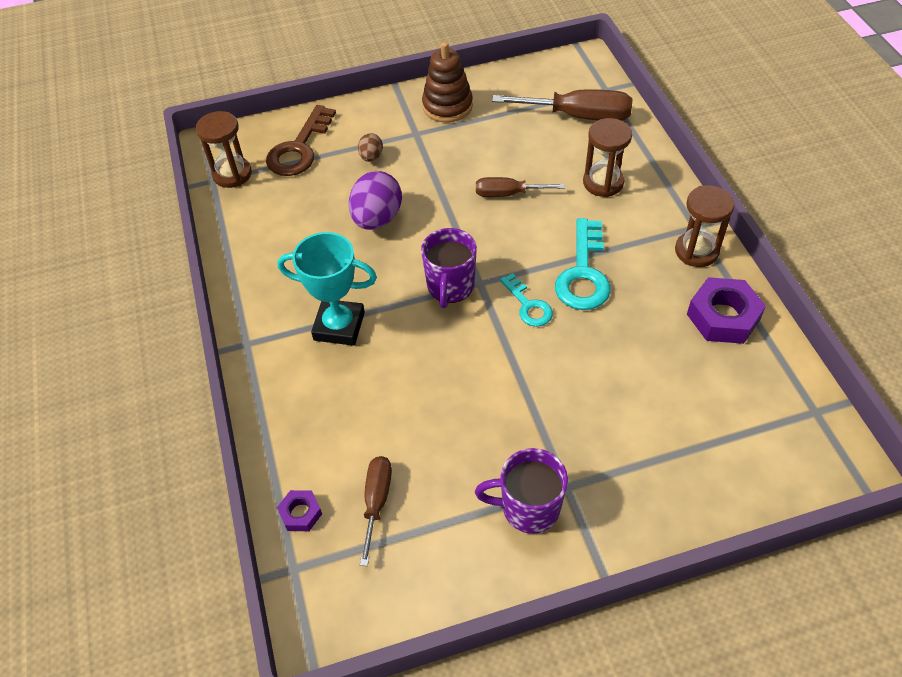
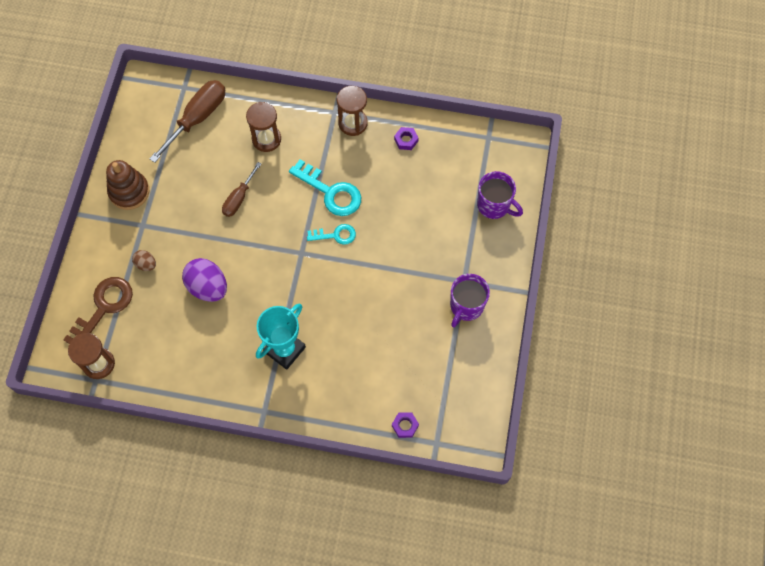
camera: 65 degrees left, 15 degrees up
brown key [266,105,336,176] -> brown key turned 105 degrees counterclockwise [63,277,133,344]
brown screwdriver [360,456,392,566] -> none
purple mug [421,228,477,308] -> purple mug moved to [477,171,523,219]
purple nut [687,277,766,344] -> purple nut [394,127,419,150], size x0.53

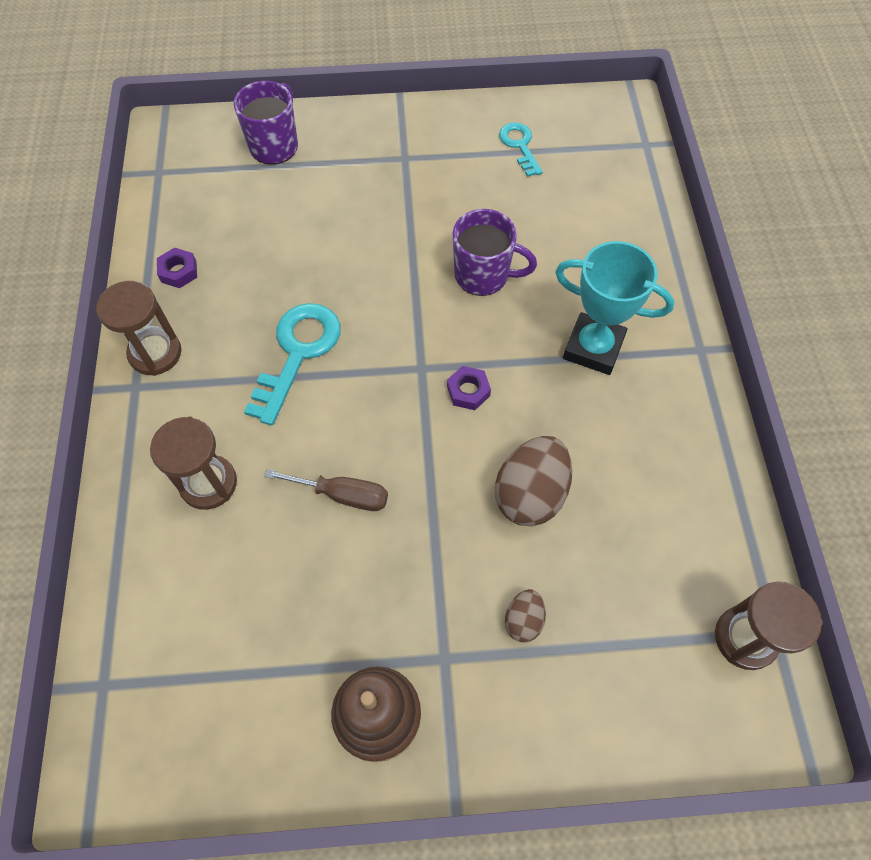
camera: 105 degrees left, 5 degrees down
brown key [63,277,133,344] -> none
brown screwdriver [149,80,225,163] -> none
purple egg [182,258,227,302] -> brown egg [495,436,572,526]
turquoise key [307,224,356,245] -> turquoise key moved to [499,122,543,177]
purple nut [392,412,419,438] -> purple nut moved to [447,366,491,410]
purple mug [450,274,490,328] -> purple mug moved to [453,209,537,296]

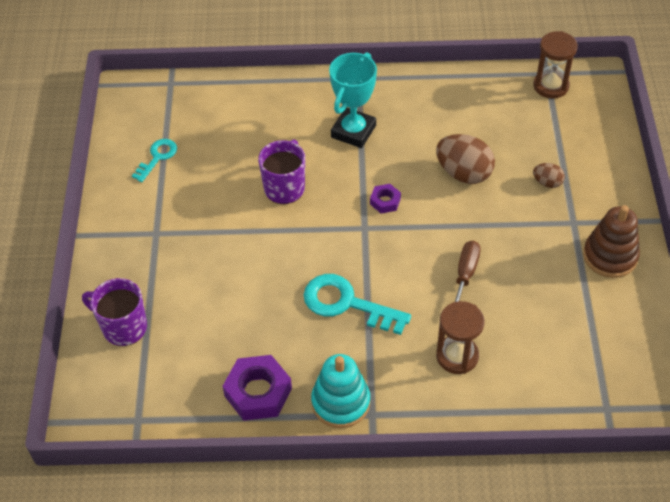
camera: 85 degrees left, 10 degrees down
brown hourglass [96,281,182,376] -> turquoise stacking toy [311,354,370,428]
purple nut [157,248,197,288] -> purple nut [223,355,292,421], size x1.90
turquoise key [499,122,543,177] -> turquoise key turned 135 degrees clockwise [132,139,177,182]

